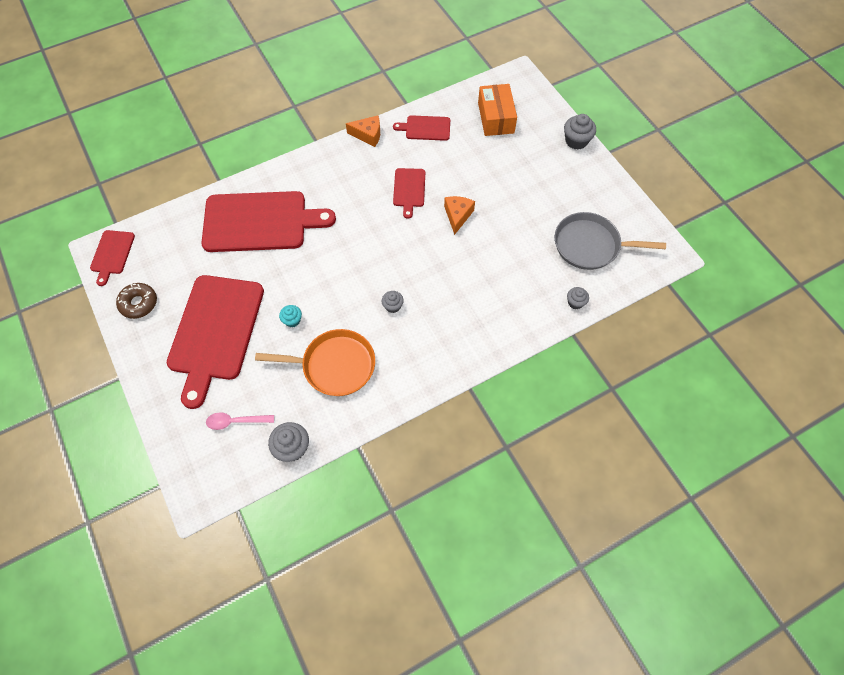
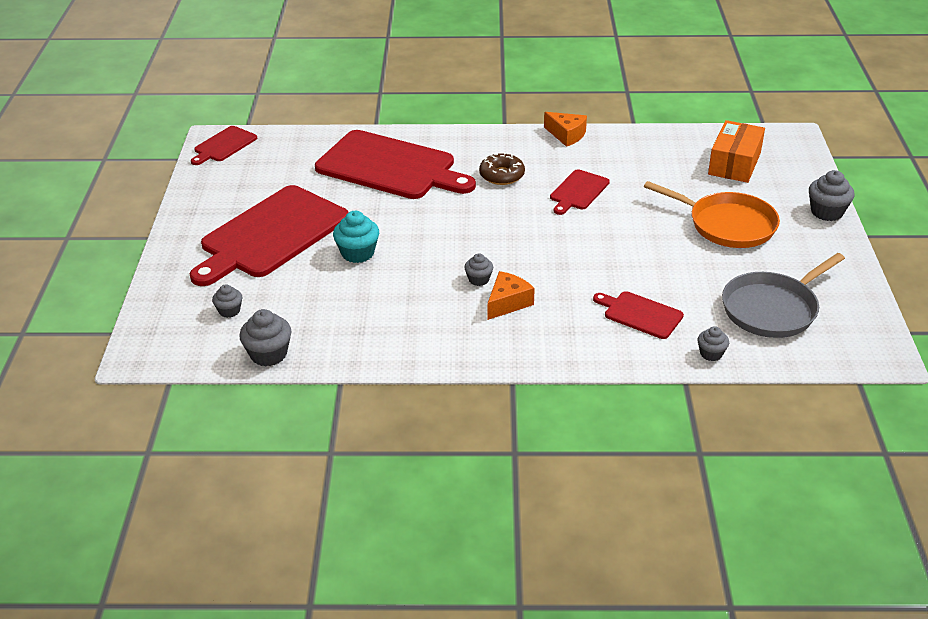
camera: 30 degrees right, 25 degrees down
brown donut [116,283,157,319] -> brown donut moved to [479,152,525,185]
pink spoon [206,412,274,430] -> grey cupcake [212,284,242,318]
orange pan [255,329,375,396] -> orange pan moved to [644,181,780,248]
turquoise cupcake [279,305,302,327] -> turquoise cupcake [333,211,379,263], size x1.64
red cutting board [393,115,450,141] -> red cutting board moved to [593,291,684,339]
orange cheese [444,196,475,235] -> orange cheese moved to [488,271,535,320]
grey pan [555,212,666,270] -> grey pan turned 75 degrees counterclockwise [722,253,845,338]

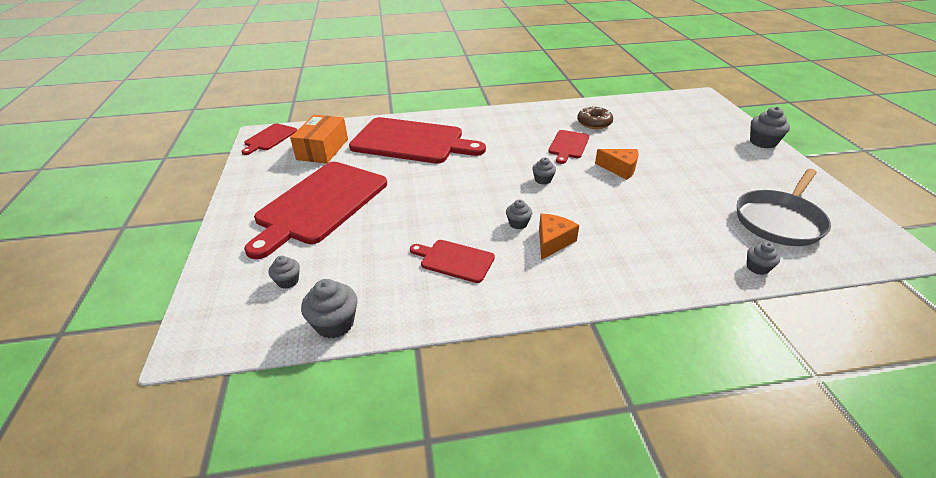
camera: 10 degrees left, 0 degrees up
turquoise cupcake [333,211,379,263] -> none
brown donut [479,152,525,185] -> brown donut moved to [577,106,613,129]
orange cheese [544,112,587,147] -> orange cheese moved to [595,149,638,180]
red cutting board [593,291,684,339] -> red cutting board moved to [410,240,495,283]
orange pan [644,181,780,248] -> none
orange box [708,120,765,183] -> orange box moved to [290,115,348,163]
none -> grey cupcake [532,157,556,184]

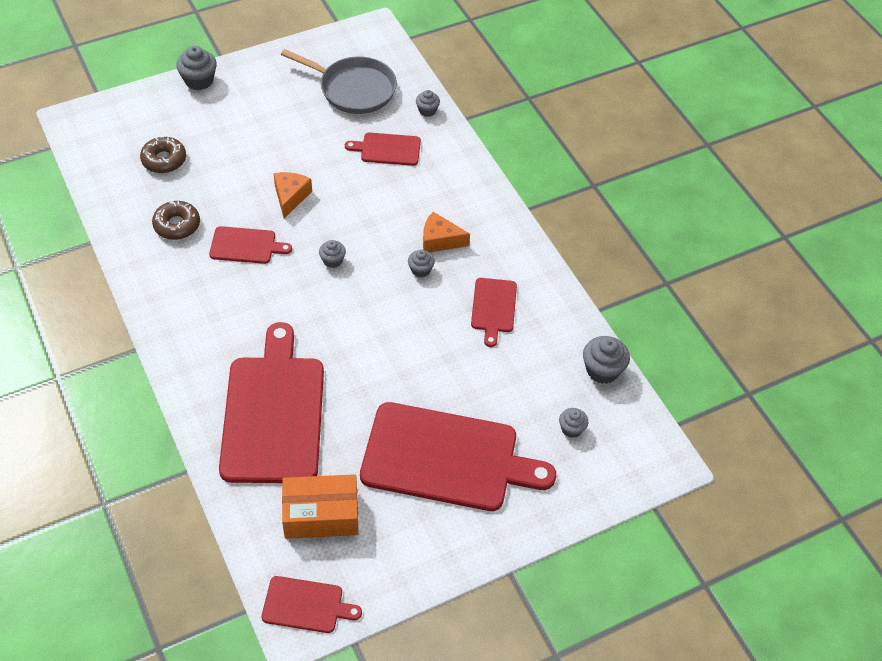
camera: 110 degrees left, 15 degrees up
none -> brown donut [140,136,186,173]
none -> red cutting board [345,133,421,166]

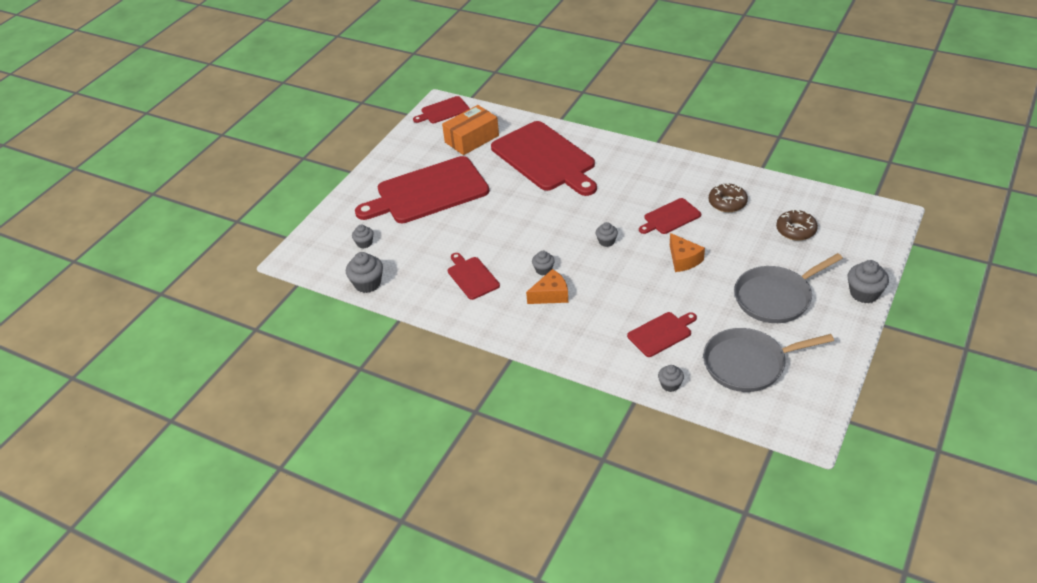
camera: 150 degrees right, 10 degrees down
none -> grey pan [734,253,843,323]

